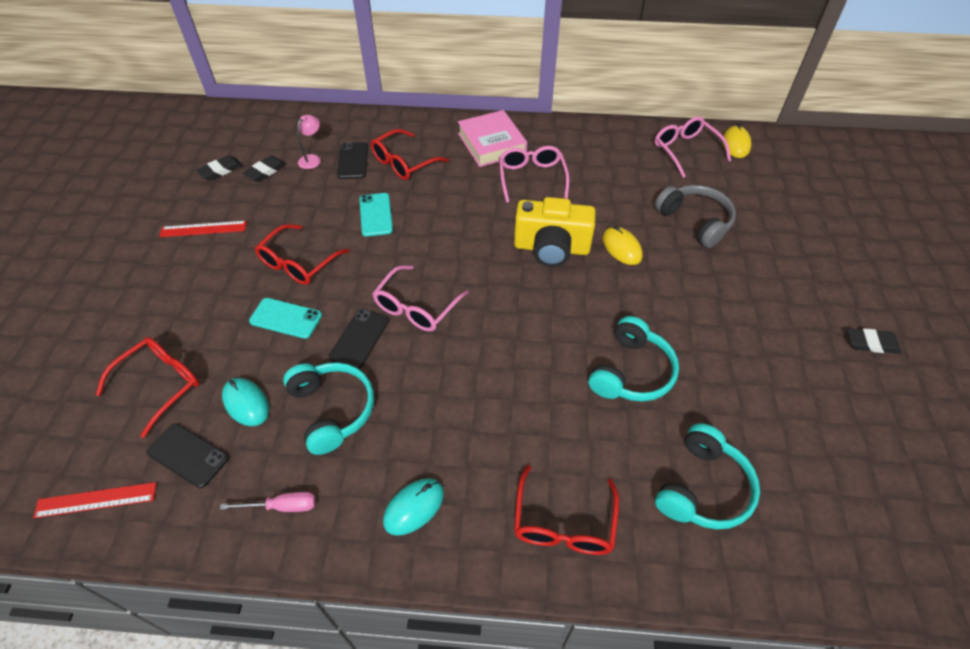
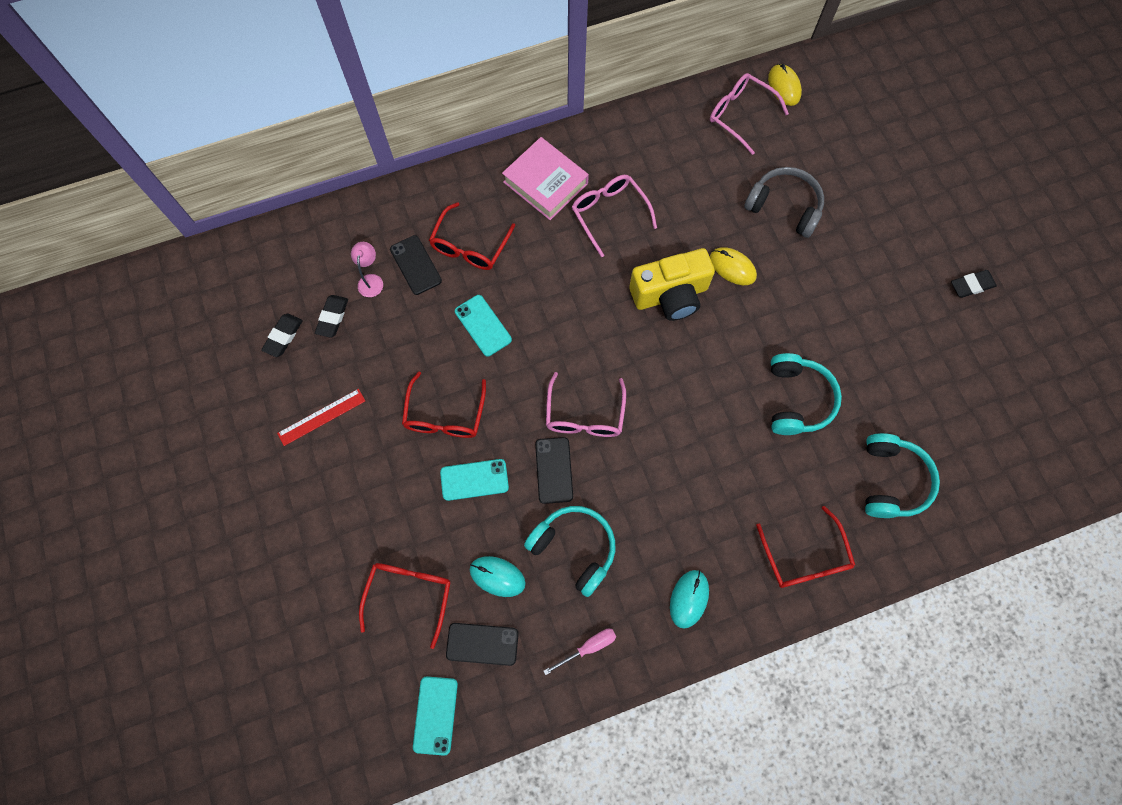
camera: 25 degrees left, 20 degrees up
red ruler [33,482,156,518] -> turquoise phone [413,676,458,756]

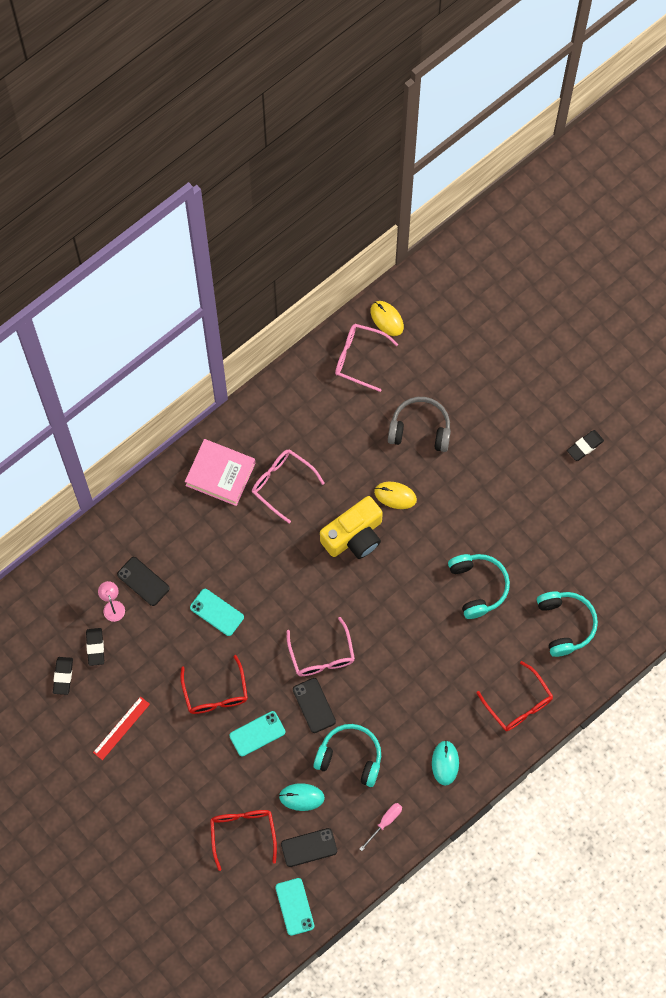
camera: 20 degrees left, 0 degrees up
red glasses [429,202,515,270] -> none

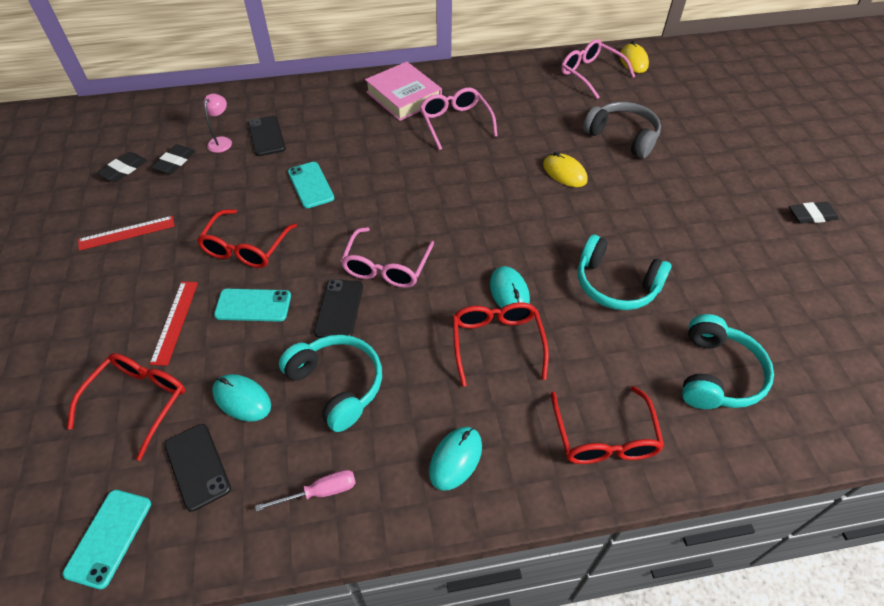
camera: 30 degrees right, 20 degrees down
black phone [281,828,337,867] -> black phone turned 45 degrees clockwise [164,424,231,512]
yellow camera [320,496,383,559] -> none
turquoise headphones [448,554,510,619] -> turquoise headphones turned 105 degrees clockwise [578,235,671,310]
none -> red ruler [150,282,198,366]
none -> red glasses [453,302,549,387]
none -> turquoise mouse [490,266,530,308]

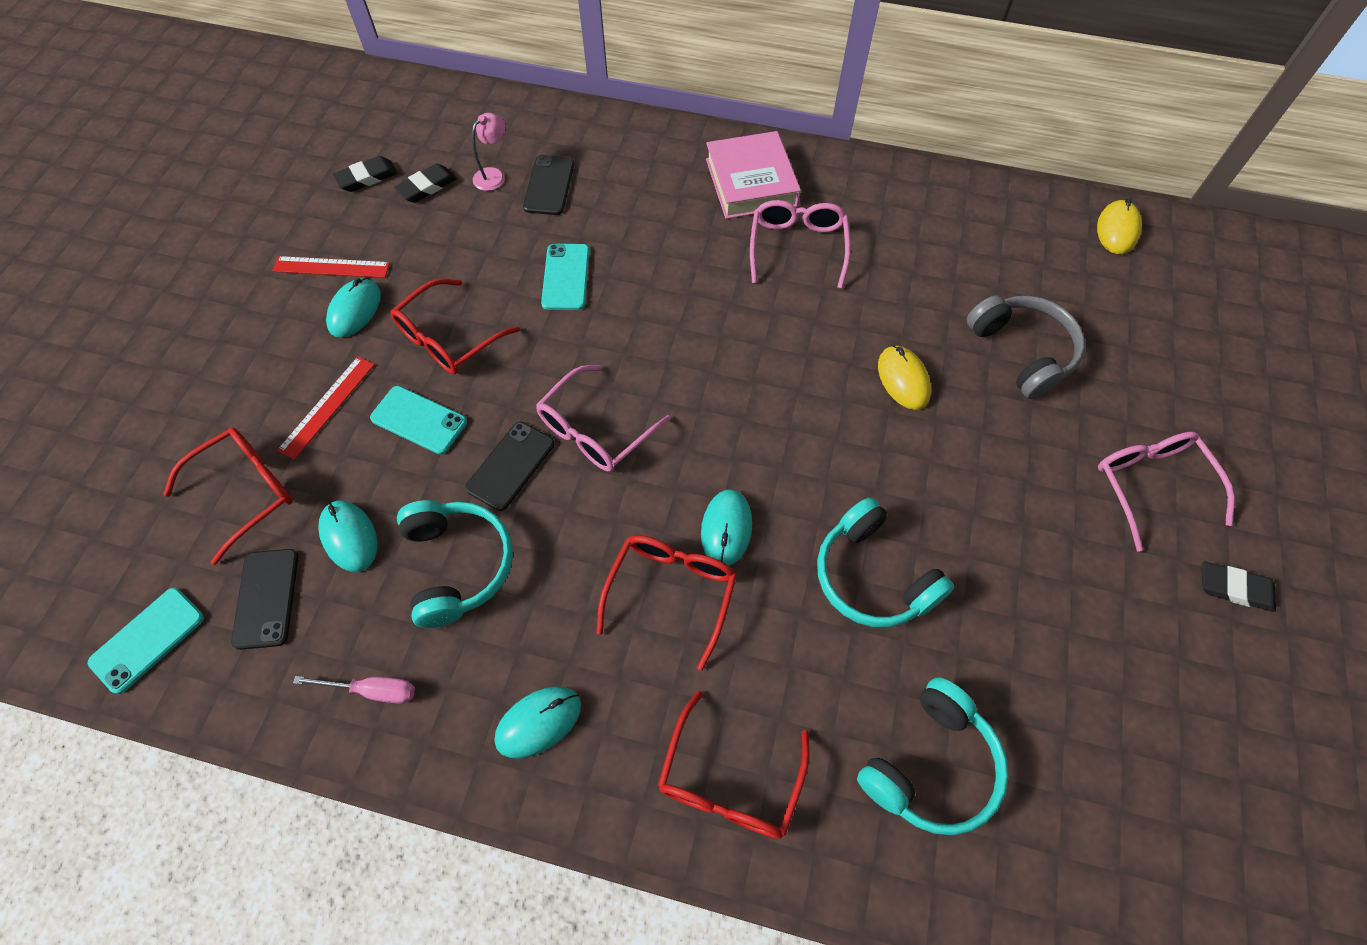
camera: 25 degrees right, 10 degrees up
pink glasses [561,39,635,99] -> pink glasses moved to [1098,432,1235,551]
none -> turquoise mouse [326,278,381,337]

